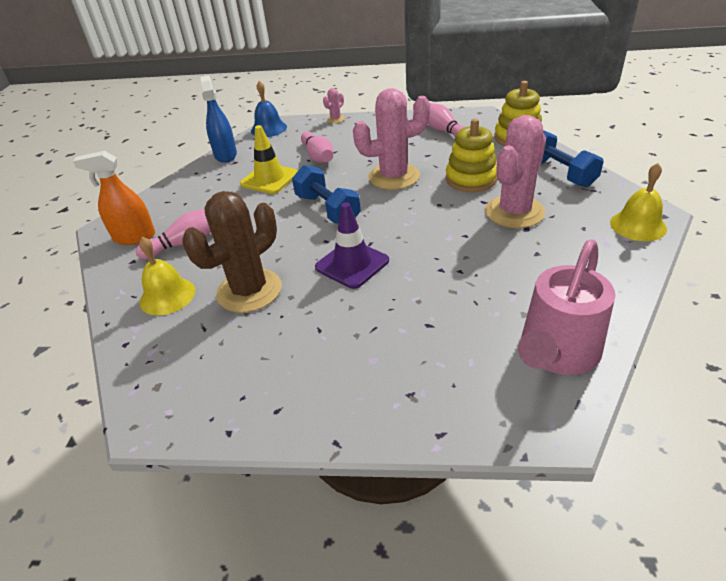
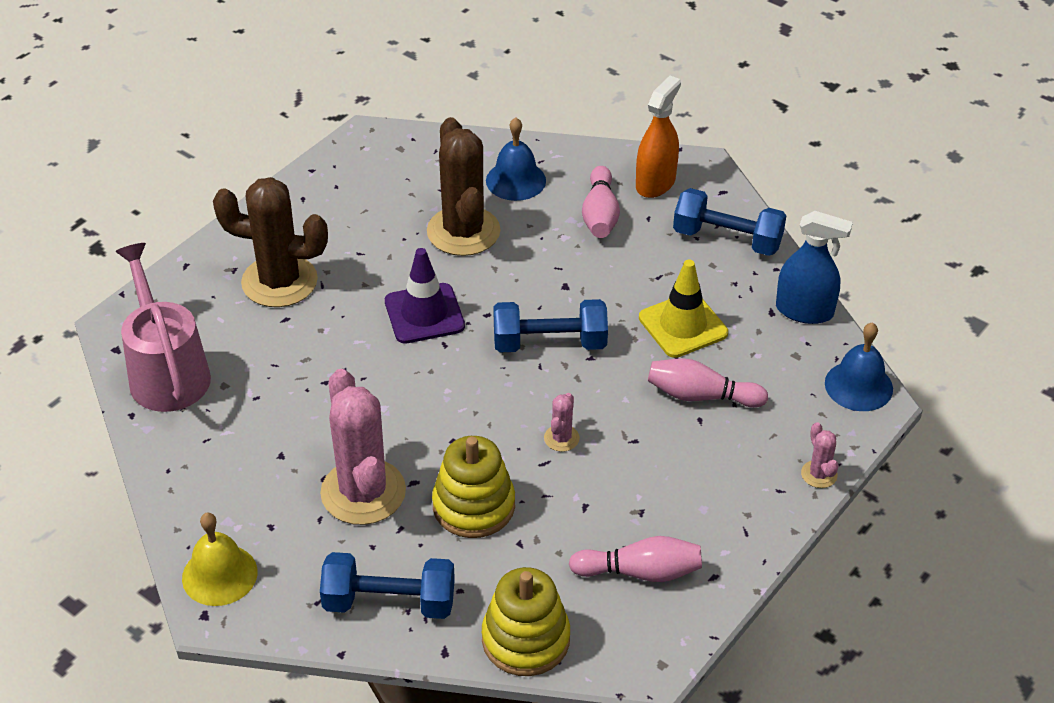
camera: 120 degrees right, 5 degrees up
yellow bell [139,237,195,315] -> blue bell [486,117,546,201]
pink cactus [353,88,430,190] -> pink cactus [544,393,580,452], size x0.43
none -> brown cactus [213,177,328,307]
none -> blue dumbbell [673,188,786,256]

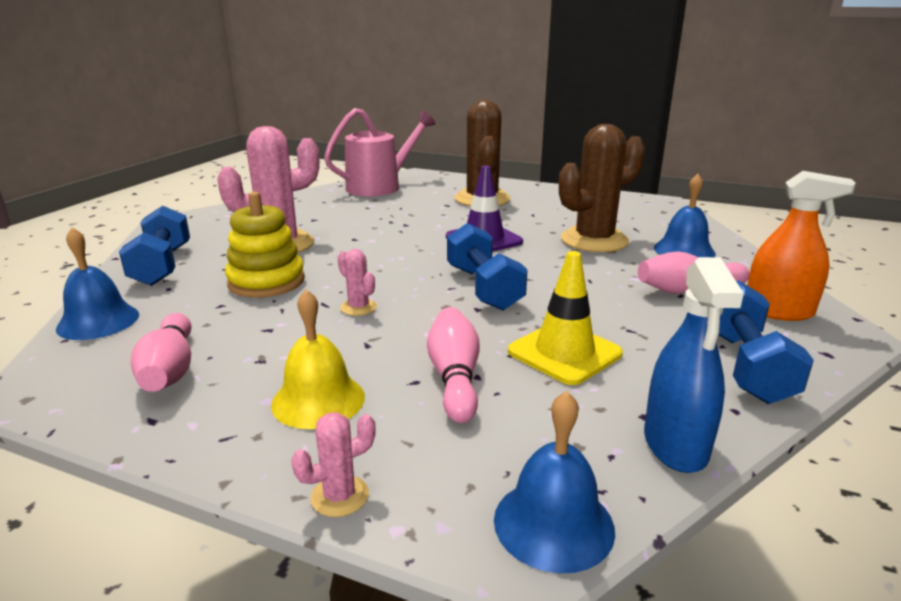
camera: 75 degrees right, 20 degrees down
yellow bell [182,513,257,606] -> yellow bell moved to [271,289,365,429]
yellow stacking toy [482,567,570,676] -> blue bell [56,227,139,340]
pink cactus [544,393,580,452] -> pink cactus turned 45 degrees clockwise [338,249,377,316]

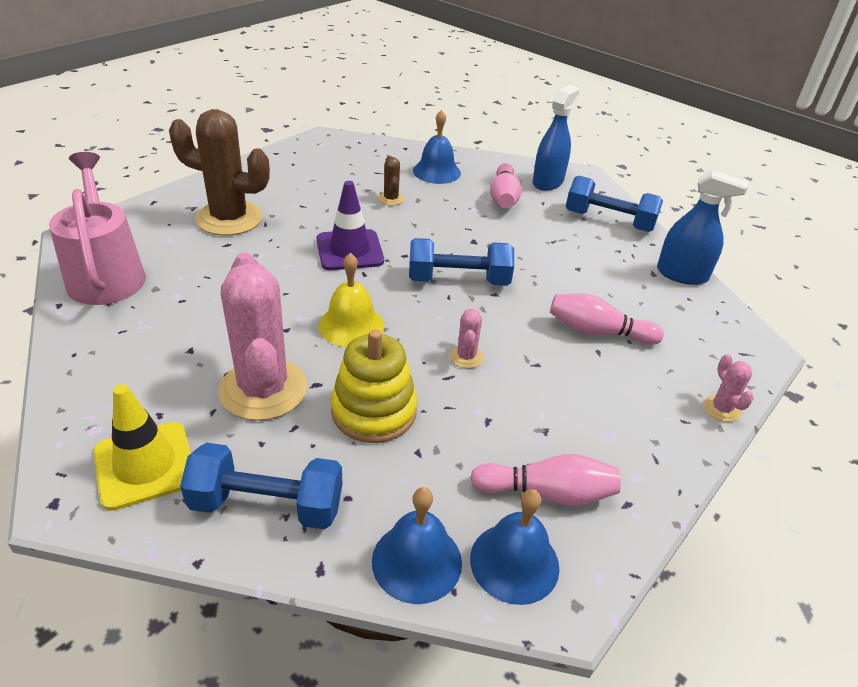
camera: 75 degrees left, 15 degrees up
yellow bell [271,289,365,429] -> yellow bell moved to [318,253,384,347]
pink cactus [338,249,377,316] -> pink cactus turned 60 degrees counterclockwise [449,309,484,368]
blue bell [494,391,615,574] -> blue bell moved to [470,489,560,605]
yellow traffic cone [508,251,623,385] -> yellow traffic cone moved to [93,384,191,511]
brown cactus [559,124,645,252] -> brown cactus [378,156,404,206], size x0.43
orange spray bottle [747,171,856,321] -> blue spray bottle [532,85,579,191]

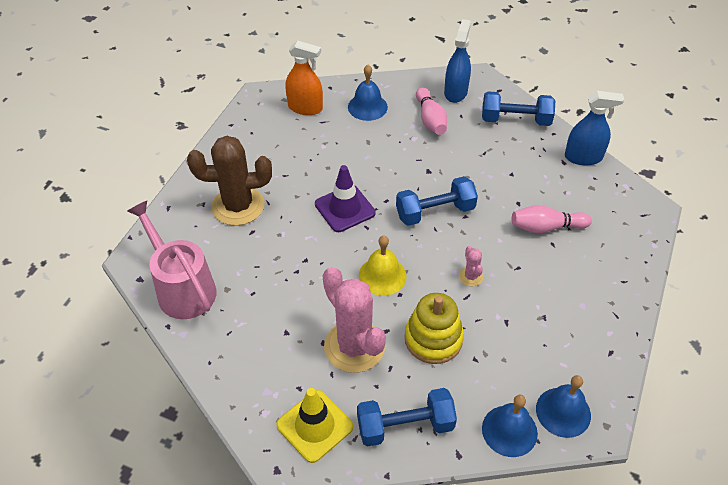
camera: 15 degrees left, 10 degrees up
brown cactus [378,156,404,206] -> none
pink bowling pin [470,454,621,506] -> none
pink cactus [704,354,754,422] -> none
none -> orange spray bottle [285,41,323,115]

